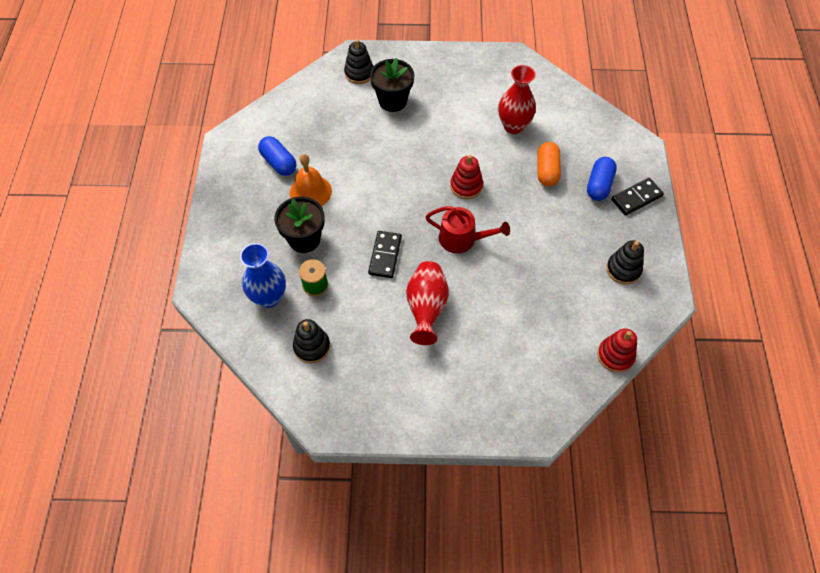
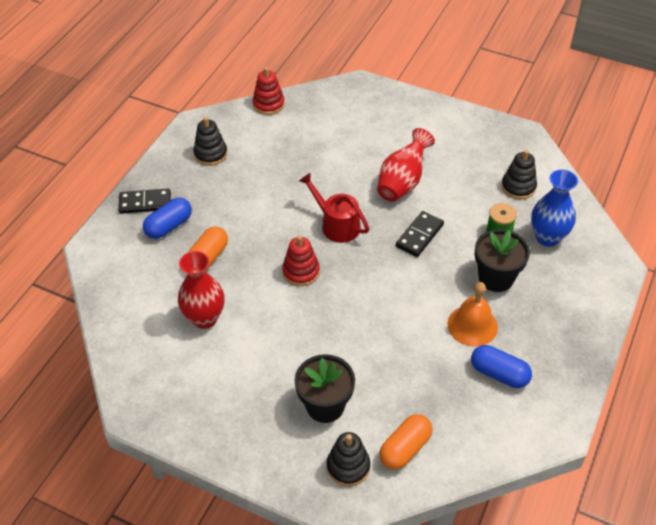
camera: 155 degrees left, 10 degrees down
blue capsule [258,136,296,176] -> blue capsule turned 45 degrees counterclockwise [471,345,532,388]
none -> orange capsule [379,414,433,470]

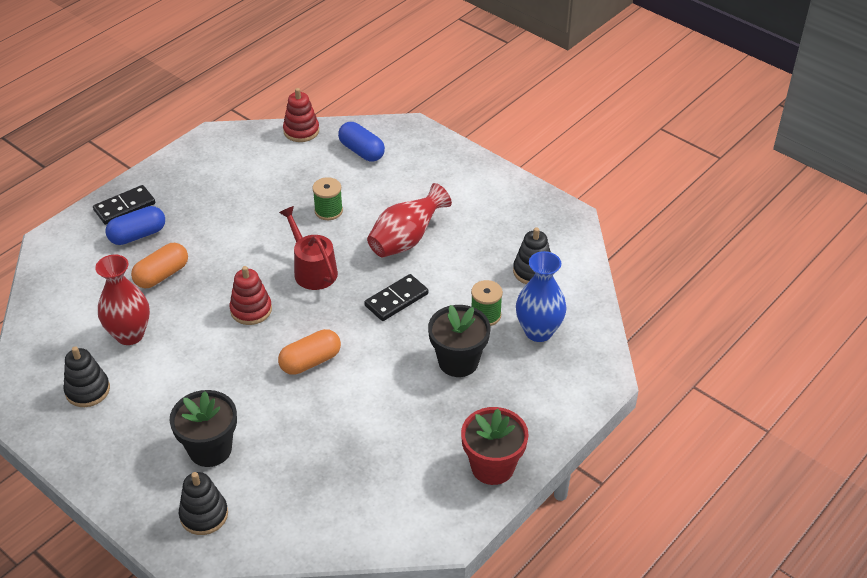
camera: 15 degrees right, 5 degrees down
black domino [118,188,171,214] -> black domino turned 45 degrees counterclockwise [93,185,155,225]
black stacking toy [193,117,228,166] -> black stacking toy moved to [64,346,110,407]
orange capsule [379,414,433,470] -> orange capsule moved to [278,329,341,375]
orange bell [448,282,498,347] -> none
blue capsule [471,345,532,388] -> blue capsule moved to [338,122,385,162]
none -> green spool [312,177,343,220]
none -> red flower pot [461,407,529,485]

